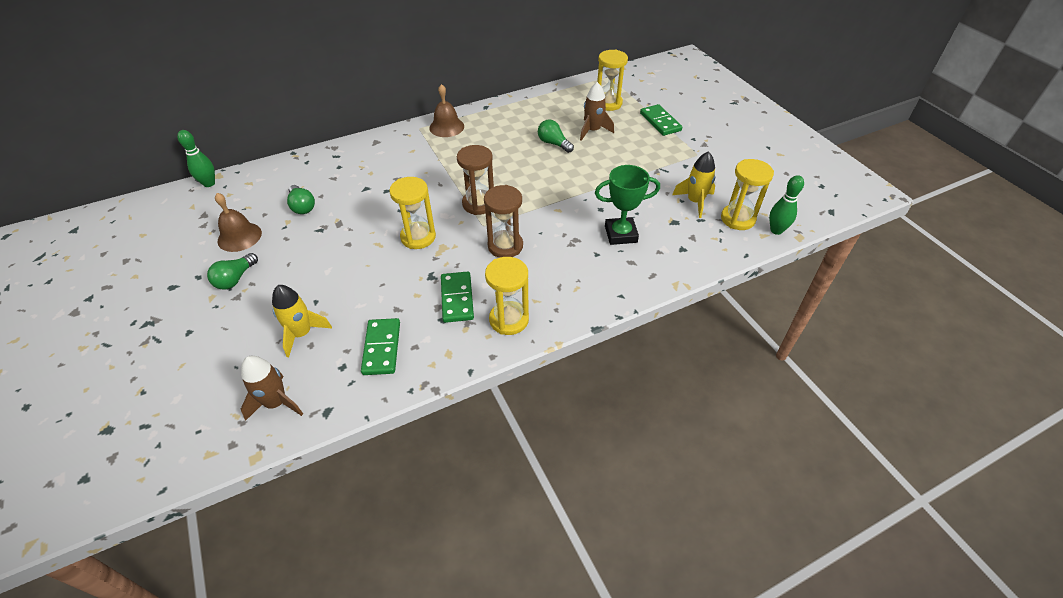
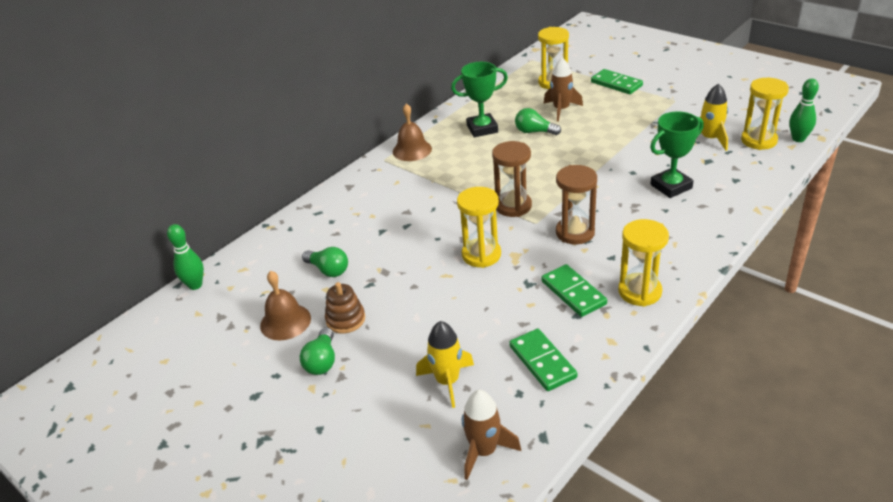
camera: 20 degrees left, 10 degrees down
none -> brown stacking toy [325,282,365,333]
none -> green trophy [451,62,508,138]

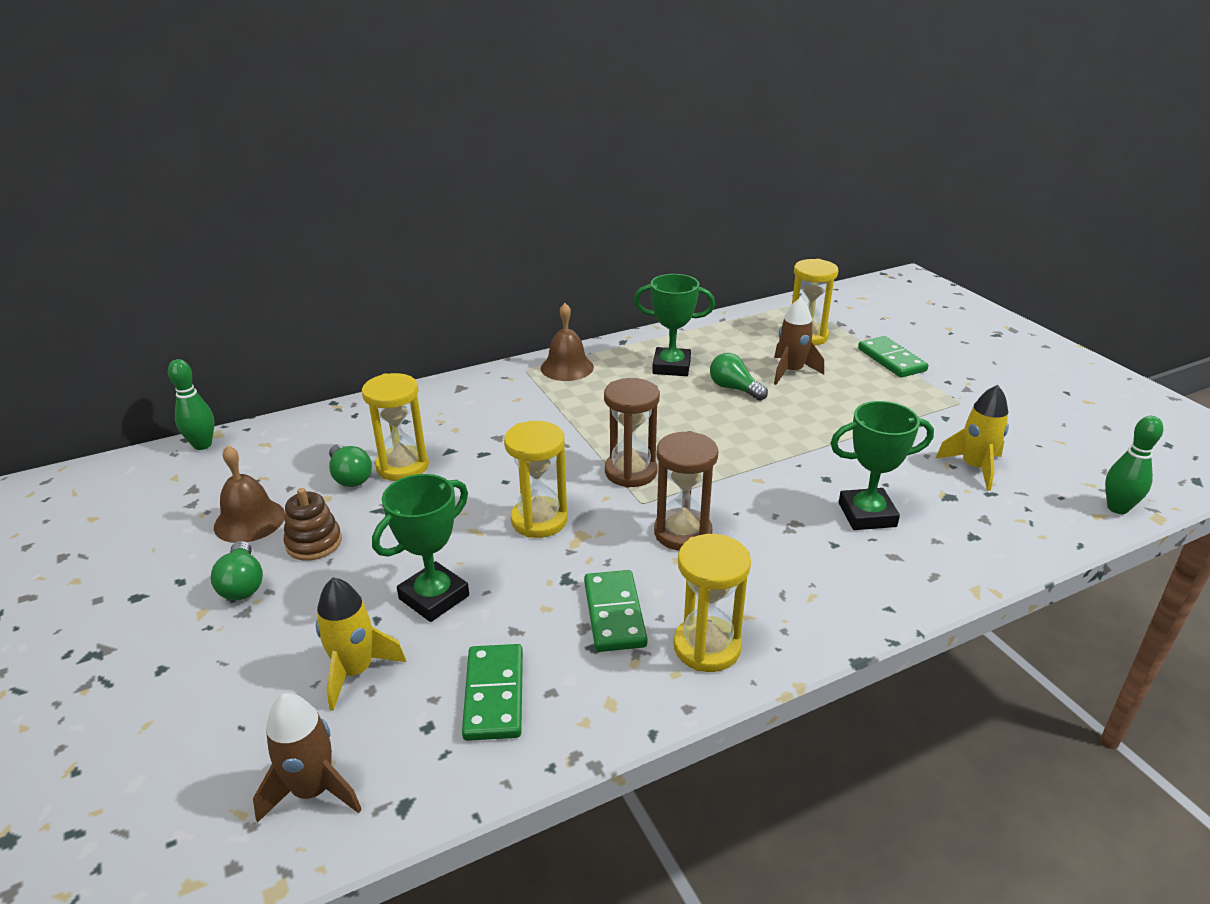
camera: 20 degrees right, 5 degrees down
green light bulb [300,327,335,375] -> green light bulb turned 45 degrees counterclockwise [211,541,263,600]
yellow hourglass [741,78,789,150] -> yellow hourglass moved to [362,373,429,481]
none -> green trophy [372,474,469,622]

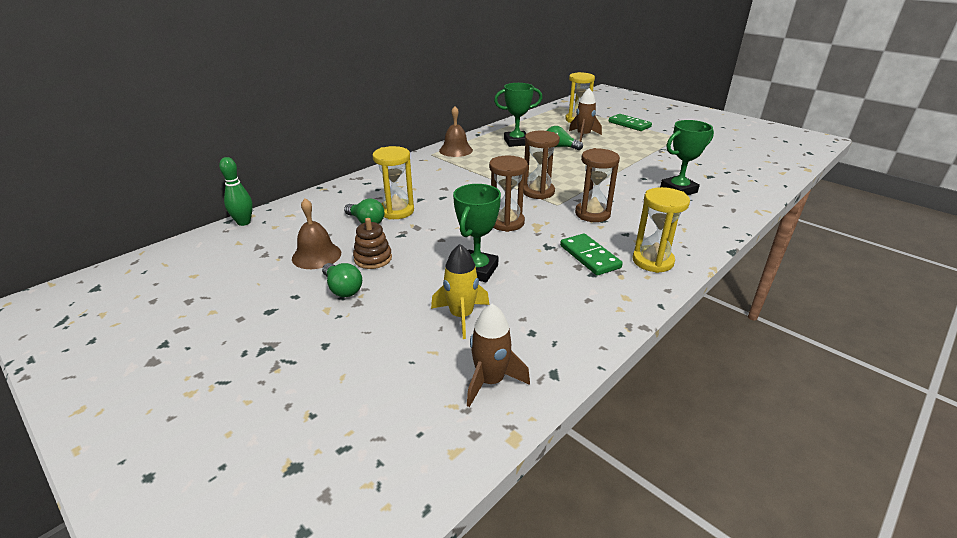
camera: 20 degrees left, 0 degrees up
green domino [462,644,523,741] -> none
yellow hourglass [504,421,568,538] -> brown hourglass [489,155,528,232]
yellow rocket [935,385,1009,491] -> none
green bowling pin [1105,416,1163,514] -> none

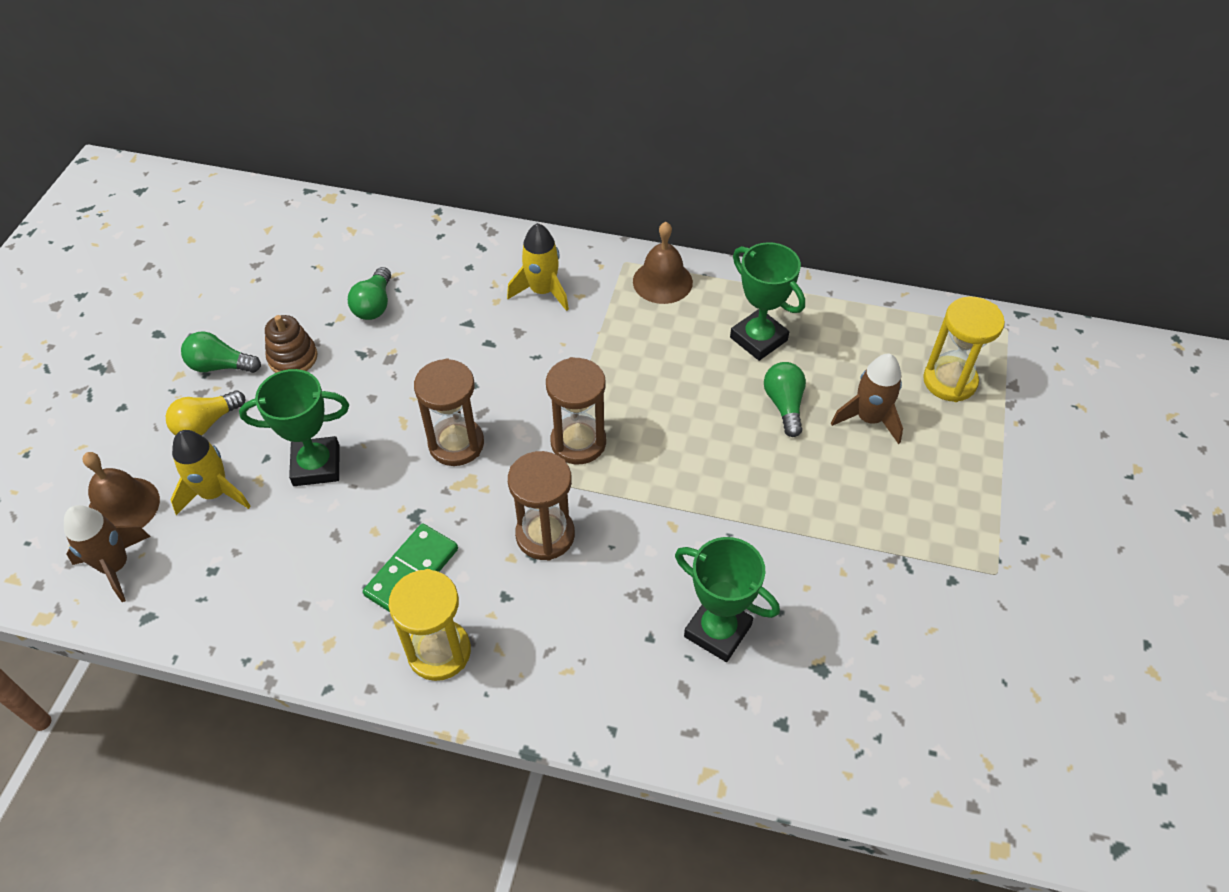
camera: 60 degrees right, 20 degrees up
green bowling pin [219,157,253,226] -> none
brown bell [292,198,341,269] -> brown bell moved to [83,452,160,528]
green light bulb [322,263,362,297] -> green light bulb turned 75 degrees clockwise [181,331,261,373]
yellow hourglass [372,146,414,220] -> none
green domino [609,114,652,131] -> none
none -> yellow light bulb [166,390,245,436]
none -> yellow rocket [507,223,569,311]

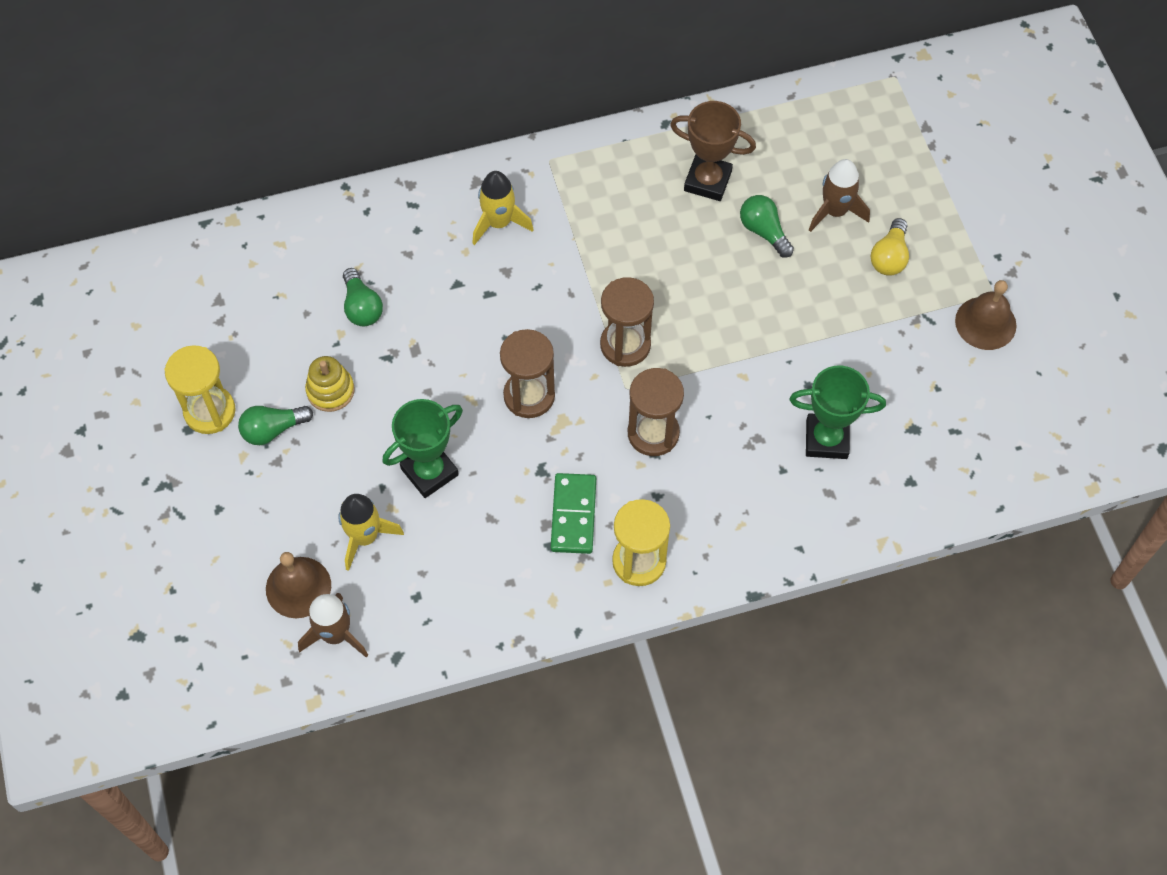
camera: 30 degrees left, 10 degrees up
yellow light bulb [166,390,245,436] -> yellow light bulb moved to [870,218,909,276]
brown stacking toy [265,315,317,373] -> yellow stacking toy [305,356,354,412]
brown bell [633,222,693,304] -> brown bell moved to [955,280,1016,350]
green trophy [730,242,805,361] -> brown trophy [670,101,756,201]
yellow hourglass [923,296,1005,402] -> yellow hourglass moved to [164,345,236,434]

